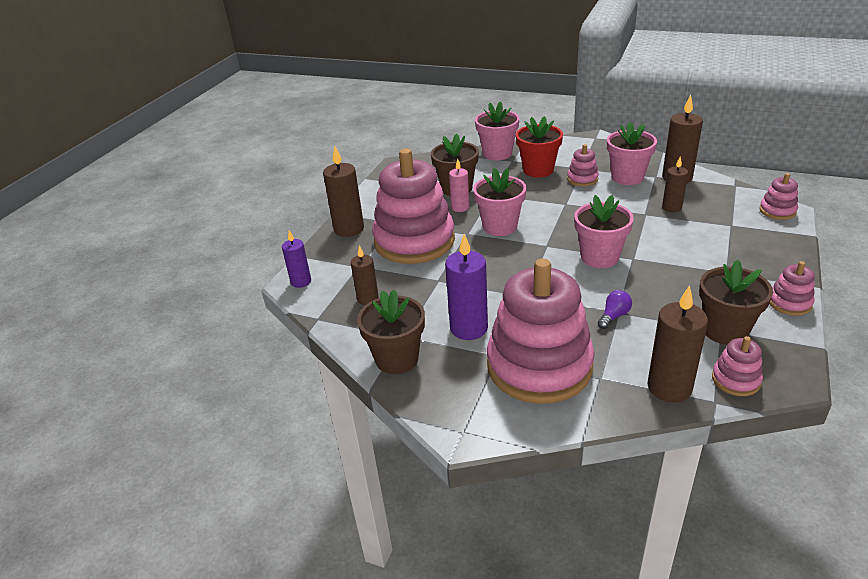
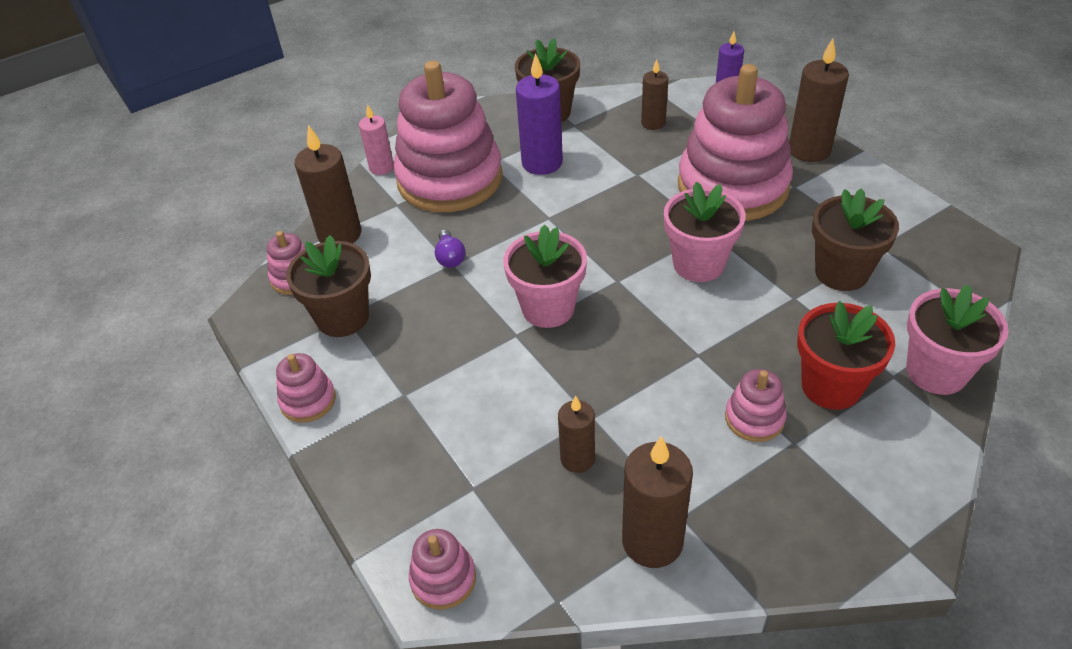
camera: 125 degrees right, 10 degrees up
pink candle [449,159,470,212] -> pink candle moved to [359,104,394,175]
pink flower pot [607,122,657,185] -> none

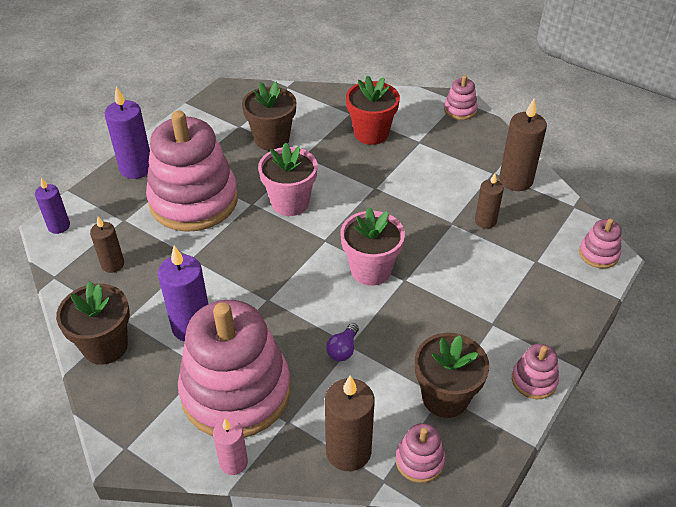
camera: 115 degrees left, 0 degrees up
purple light bulb [435,230,466,268] -> purple light bulb turned 150 degrees clockwise [326,323,359,361]
pink stacking toy [725,369,786,442] -> pink stacking toy moved to [444,75,478,120]
brown candle [789,38,849,162] -> purple candle [105,86,150,179]
pink flower pot [906,284,1009,395] -> none

